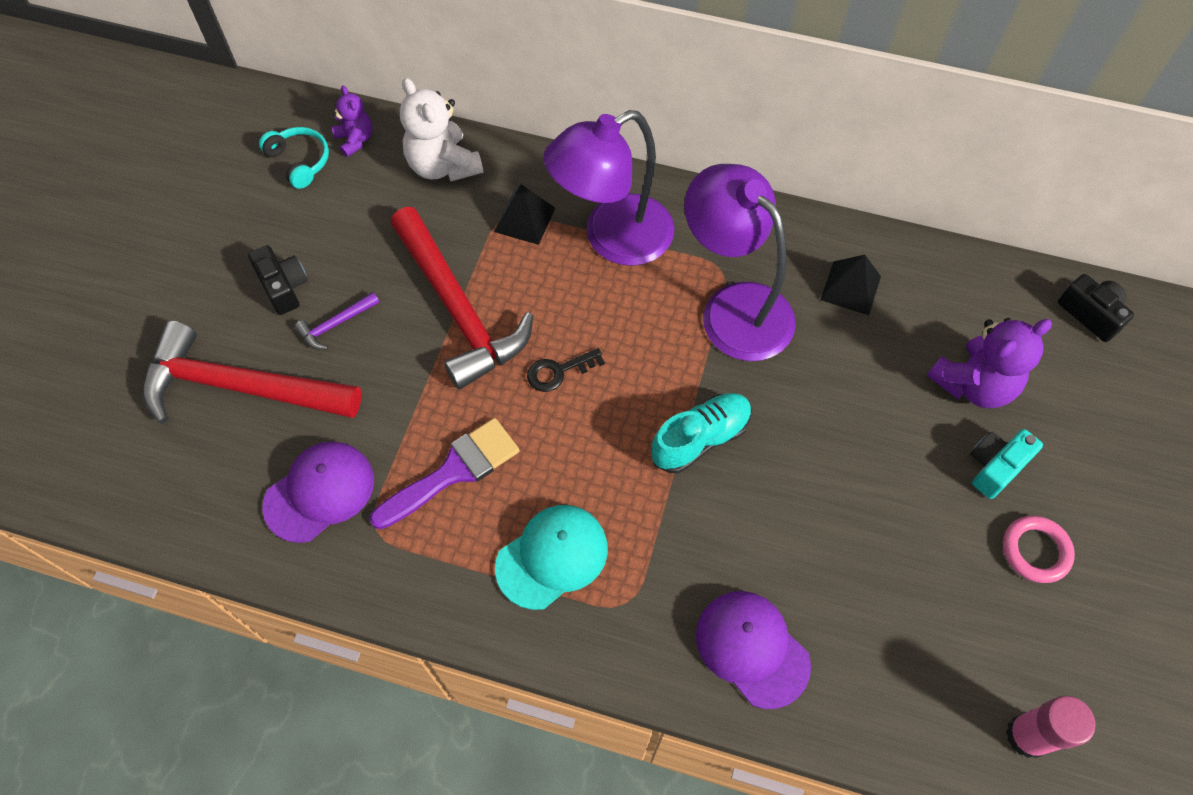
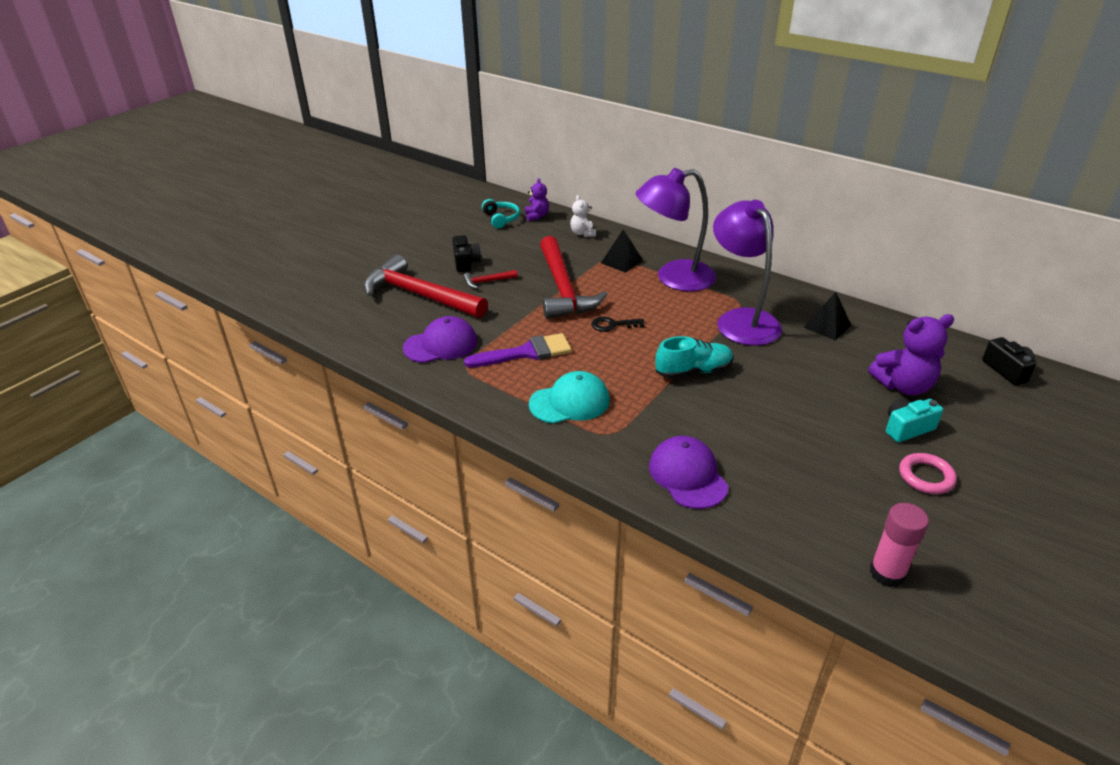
camera: 20 degrees right, 25 degrees down
purple hammer [295,292,380,349] -> red hammer [463,270,518,289]
white teddy bear [400,78,483,181] -> white teddy bear [570,195,596,237], size x0.58

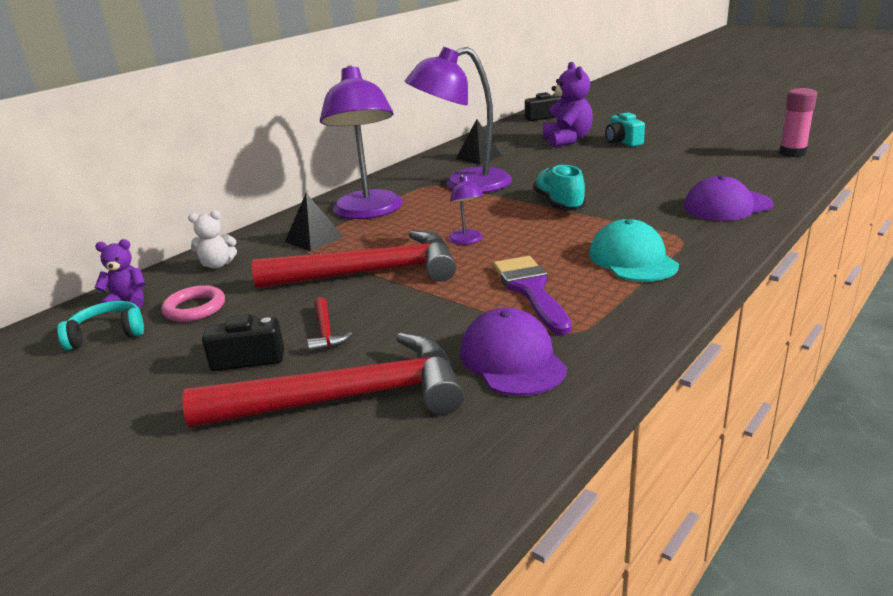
camera: 85 degrees left, 10 degrees down
red hammer [364,254,488,318] -> red hammer turned 135 degrees counterclockwise [182,332,464,428]
black key [592,317,644,332] -> purple lamp [448,174,484,245]
pink ring [899,453,957,494] -> pink ring moved to [161,285,225,322]

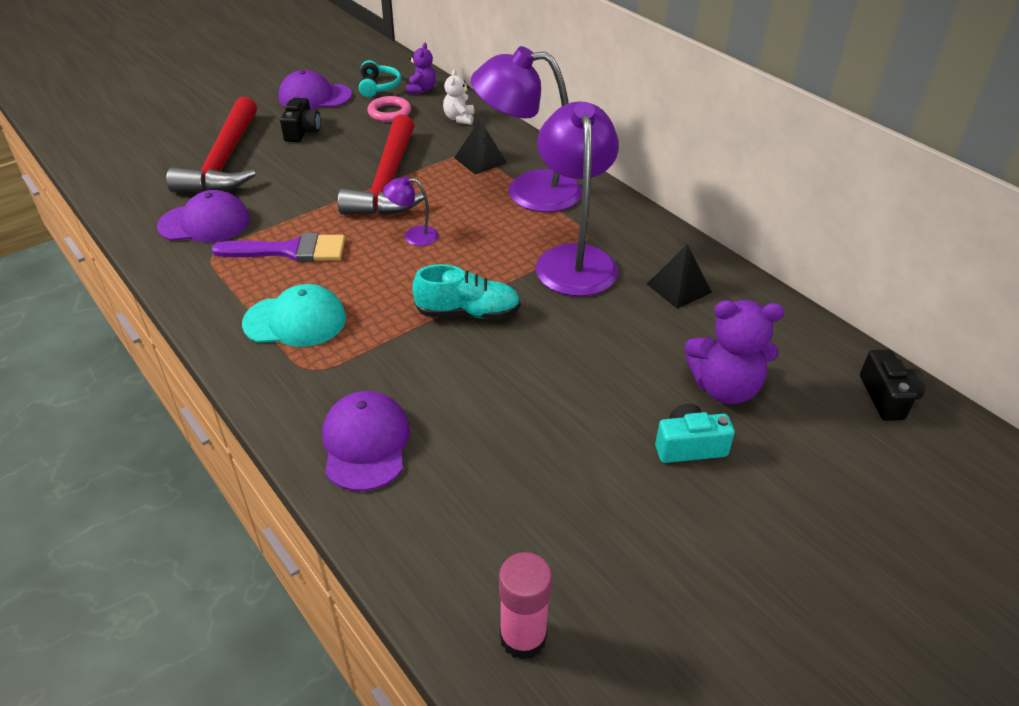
camera: 100 degrees right, 15 degrees up
red hammer [307,297,353,353] -> none
none -> purple cap [278,70,352,110]

